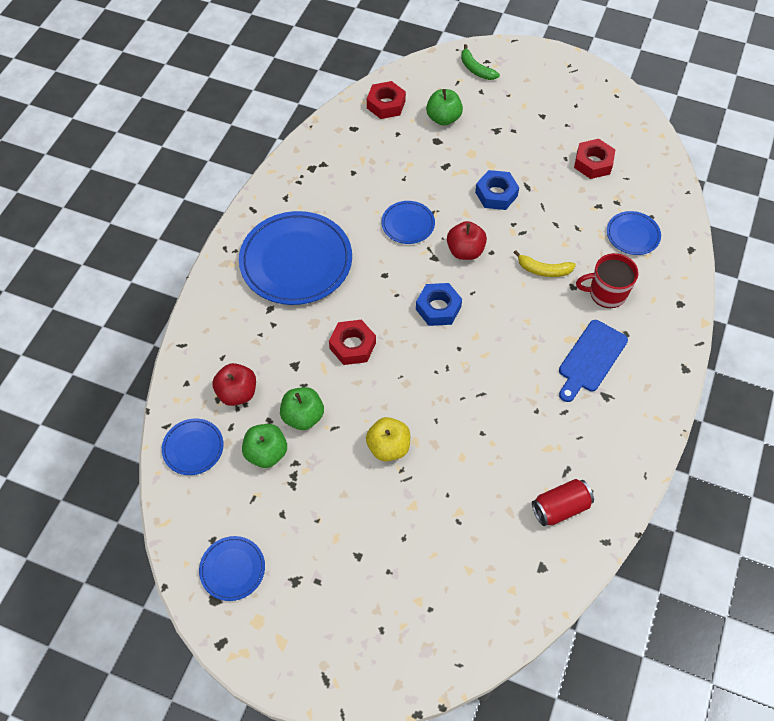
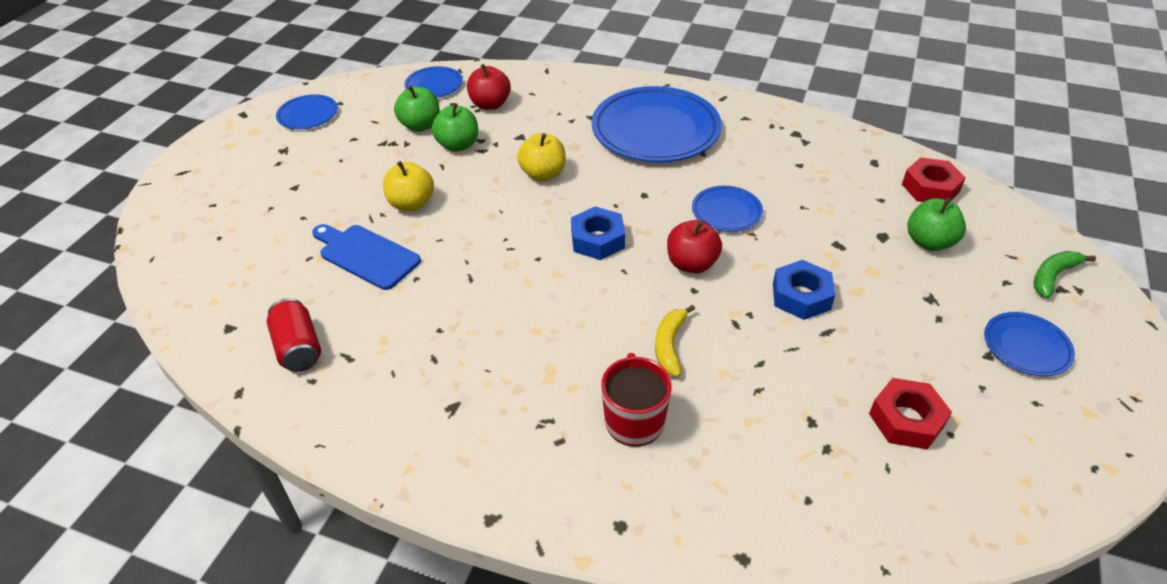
camera: 90 degrees right, 15 degrees down
red nut [329,320,376,365] -> yellow apple [517,133,566,181]
blue cutting board [559,320,628,402] -> blue cutting board moved to [312,224,421,290]
blue plate [607,211,661,255] -> blue plate moved to [984,312,1075,376]

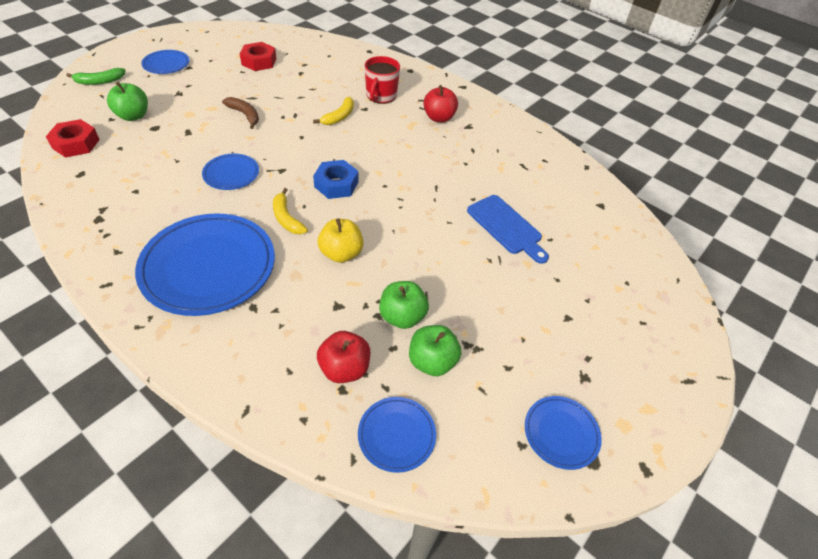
camera: 165 degrees left, 5 degrees up
red can [267,298,321,372] -> none
yellow apple [383,161,434,211] -> none
red apple [667,220,722,273] -> red apple moved to [423,85,458,122]
blue nut [773,260,835,320] -> brown banana [222,97,259,129]
none -> yellow banana [273,188,308,234]

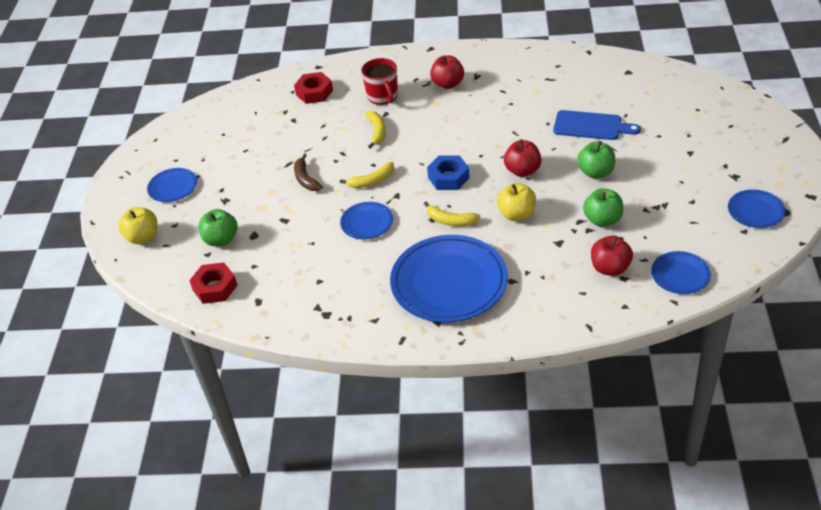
camera: 30 degrees left, 5 degrees down
green banana [66,68,126,85] -> yellow apple [118,207,157,244]
brown banana [222,97,259,129] -> brown banana turned 120 degrees counterclockwise [294,153,323,191]
red nut [240,42,277,71] -> red nut moved to [294,72,333,104]
green apple [409,325,461,376] -> green apple moved to [577,141,615,179]
none -> yellow banana [340,162,394,188]
none -> red apple [504,139,542,177]

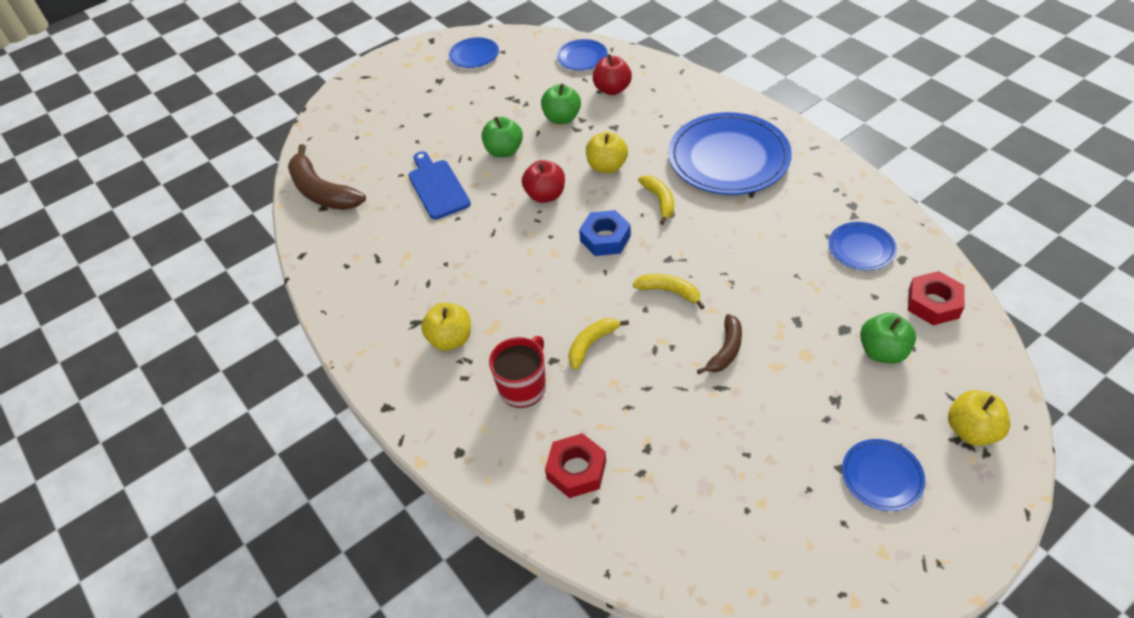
camera: 130 degrees left, 5 degrees up
blue plate [340,202,393,239] -> blue plate moved to [828,222,897,270]
red apple [430,55,464,89] -> yellow apple [421,303,471,351]
none -> brown banana [288,144,366,210]

